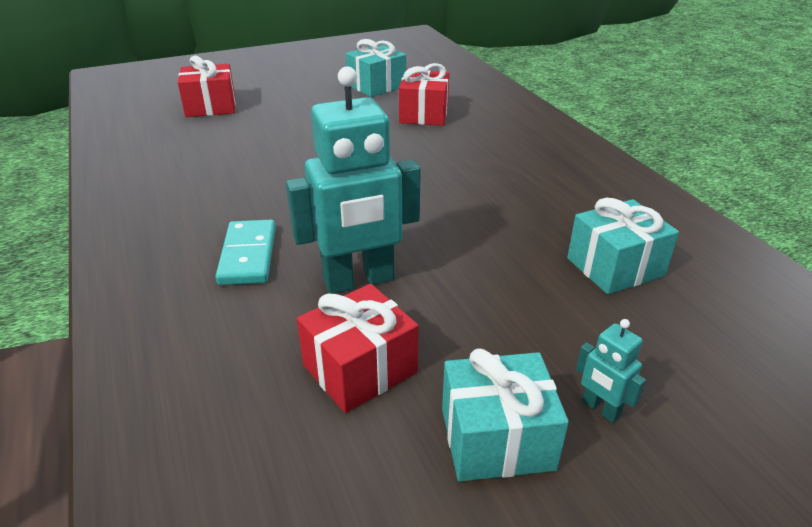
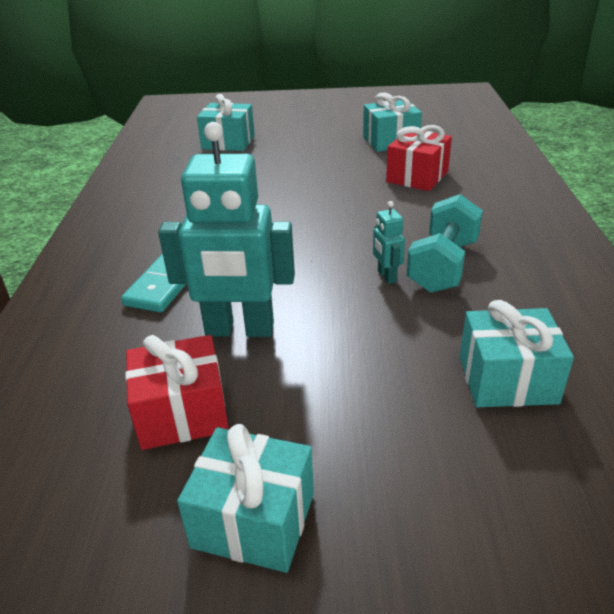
camera: 25 degrees right, 0 degrees up
red gift [178,56,236,117] -> turquoise gift [197,94,255,151]
turquoise robot [576,319,646,423] -> turquoise robot moved to [373,201,405,284]
none -> turquoise dumbbell [407,194,483,293]

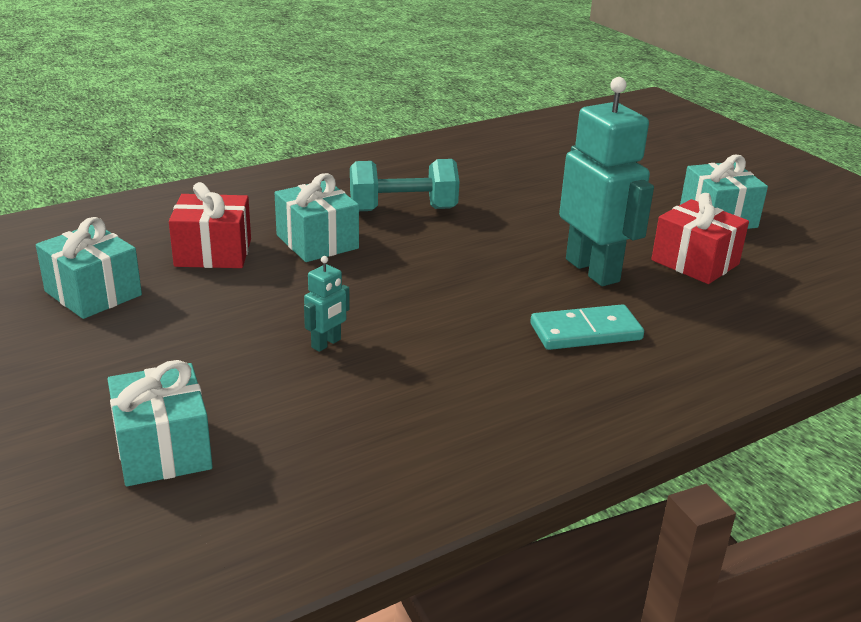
camera: 125 degrees left, 5 degrees down
turquoise robot [373,201,405,284] -> turquoise robot moved to [304,256,350,352]
turquoise gift [460,300,574,407] -> turquoise gift moved to [275,173,359,262]

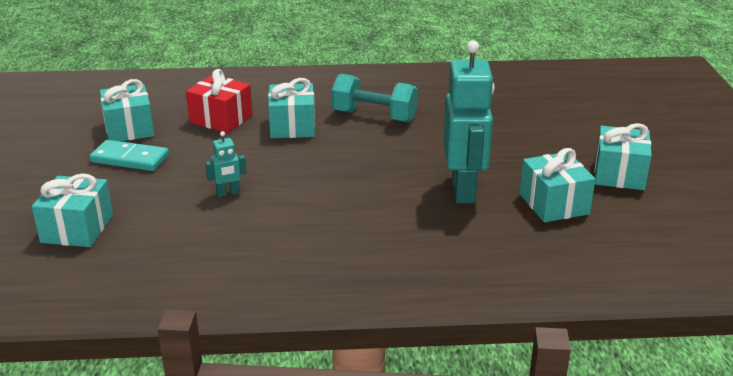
camera: 30 degrees right, 0 degrees up
turquoise domino [530,304,644,350] -> turquoise domino moved to [89,140,169,171]
red gift [651,193,749,284] -> turquoise gift [520,148,596,222]

